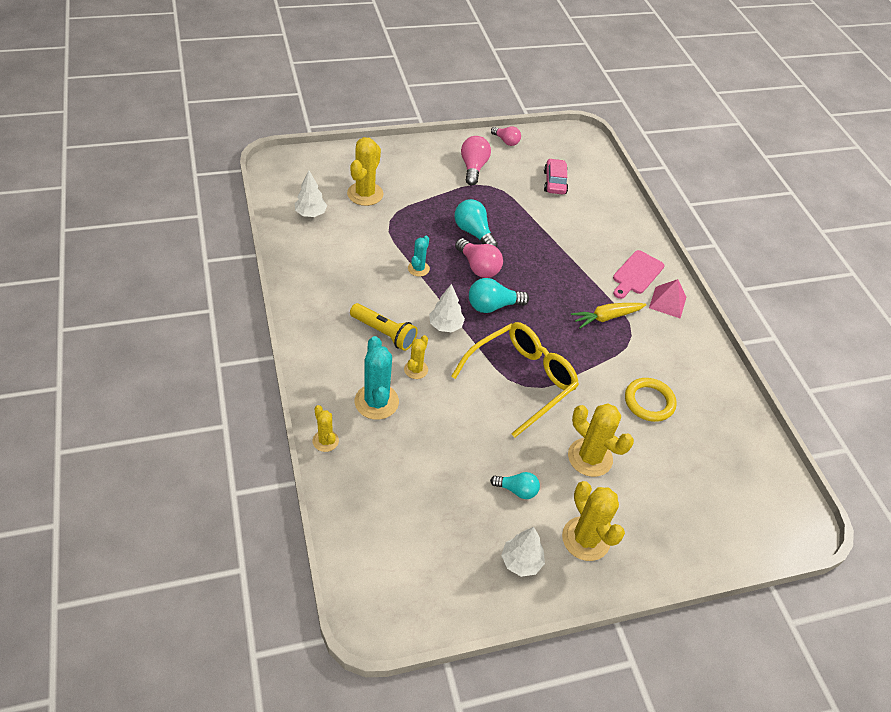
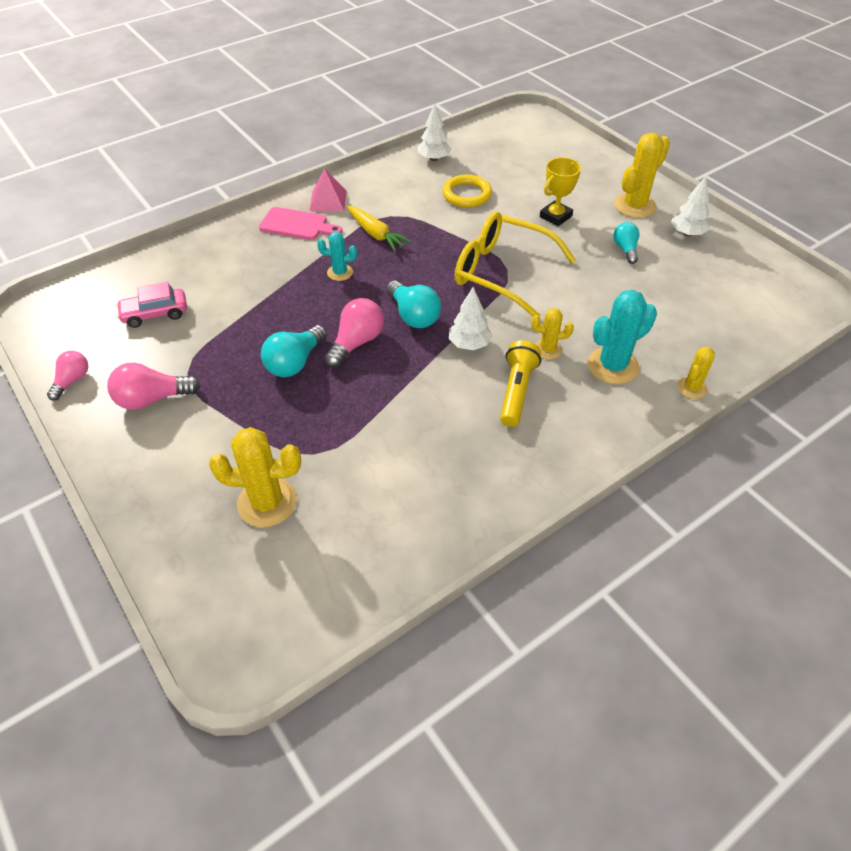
camera: 105 degrees left, 0 degrees up
white tree [295,170,327,217] -> white tree moved to [418,103,452,161]
turquoise cactus [408,235,430,277] -> turquoise cactus moved to [317,232,357,281]
yellow cactus [568,403,634,477] -> yellow trophy [540,157,581,226]

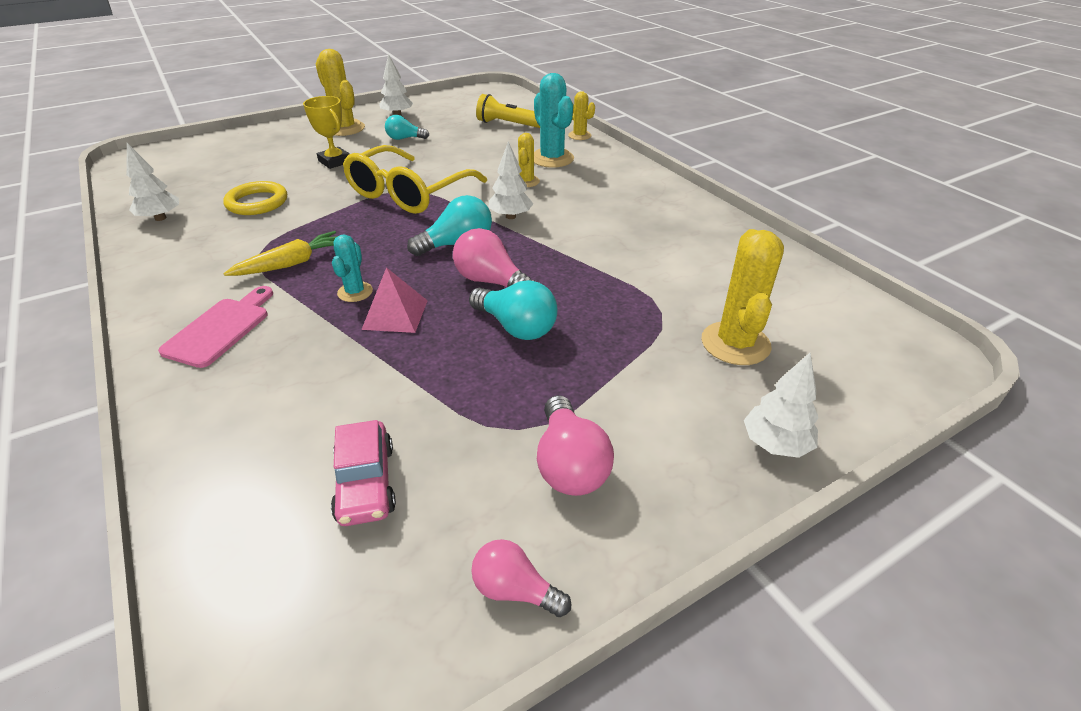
camera: 85 degrees left, 10 degrees down
pink pyramid [309,168,347,211] -> pink pyramid moved to [361,267,428,333]
yellow flashlight [500,340,541,427] -> yellow flashlight moved to [476,94,540,128]
none -> white tree [744,353,819,458]

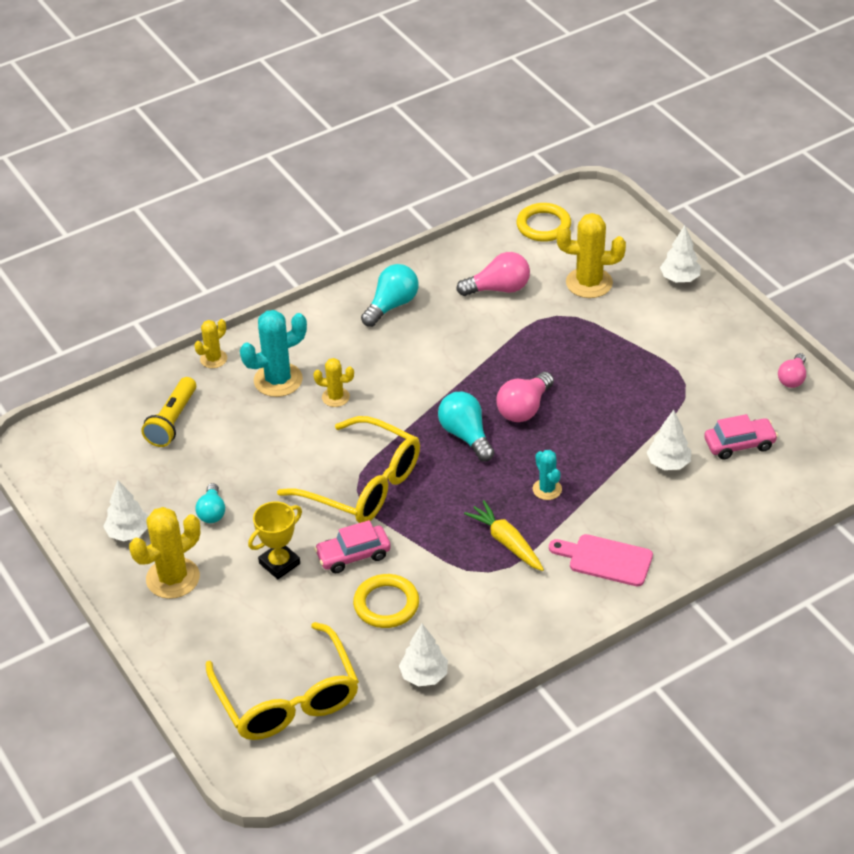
camera: 90 degrees left, 5 degrees up
turquoise cactus [332,235,373,302] -> turquoise cactus turned 60 degrees clockwise [533,450,562,500]
pink pyramid [361,267,428,333] -> none
turquoise light bulb [469,280,557,340] -> turquoise light bulb moved to [361,264,419,327]
white tree [488,141,533,219] -> white tree moved to [647,410,691,470]
pink light bulb [537,395,614,496] -> pink light bulb moved to [456,252,530,296]
none -> yellow glasses [206,622,359,740]
none -> pink car [314,520,391,573]
none -> yellow ring [516,203,571,242]

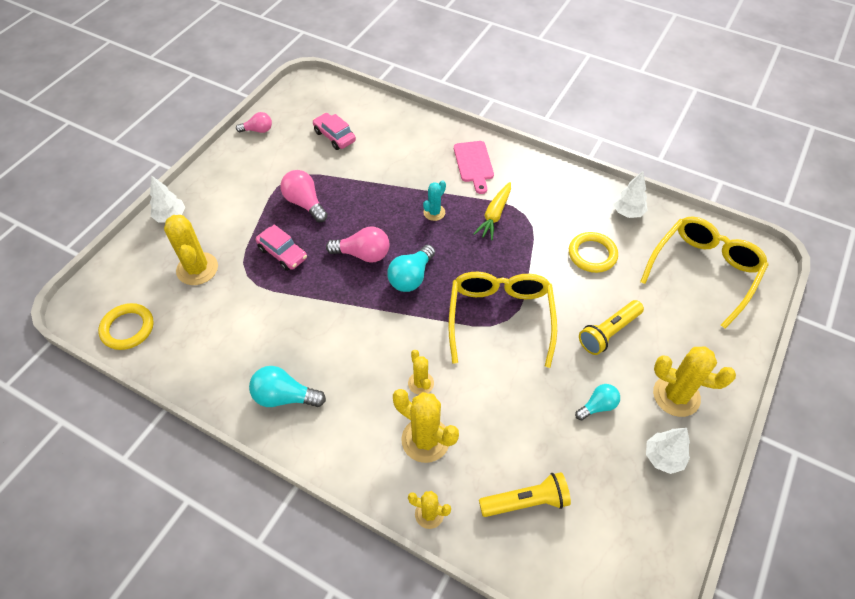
camera: 120 degrees left, 10 degrees up
turquoise cactus [240,310,307,397] -> yellow cactus [393,389,459,463]
yellow trophy [248,502,302,579] -> yellow flashlight [579,300,644,355]
pink car [314,520,391,573] -> pink car moved to [256,225,307,271]
pink light bulb [456,252,530,296] -> pink light bulb moved to [281,170,328,222]
white tree [647,410,691,470] -> none

